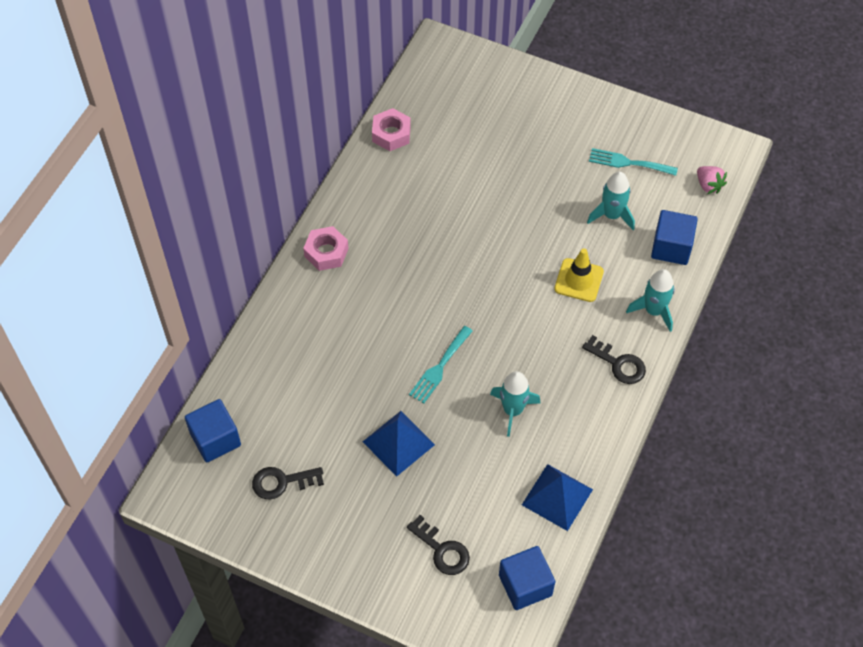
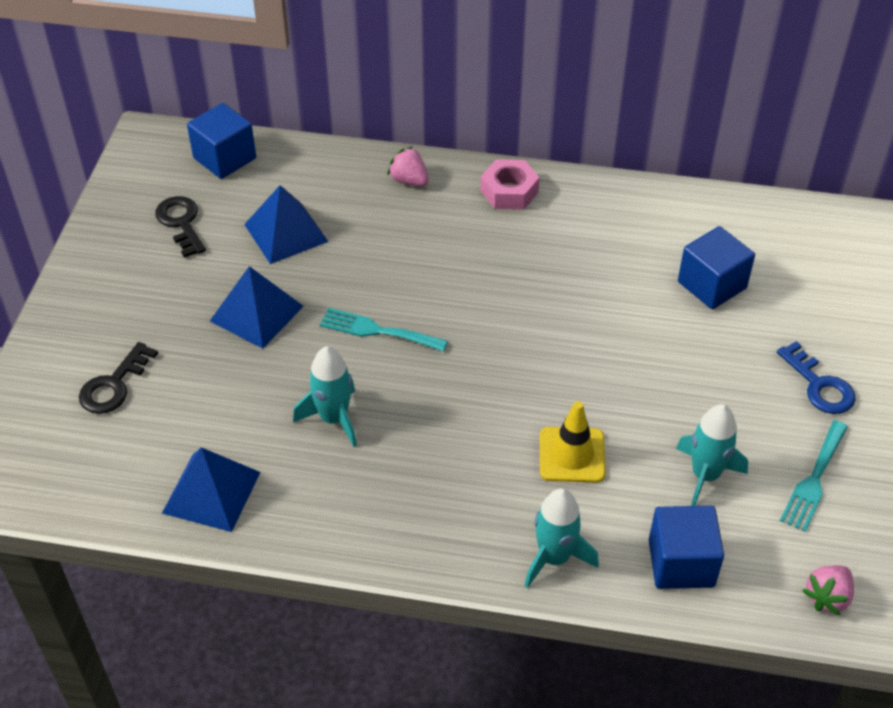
camera: 75 degrees right, 10 degrees down
pink nut [372,108,411,151] -> none
blue cube [499,546,555,610] -> blue cube moved to [678,226,755,309]
black key [582,335,646,384] -> none
turquoise fork [589,148,678,176] -> turquoise fork turned 150 degrees counterclockwise [780,420,848,532]
none -> blue pyramid [244,185,329,264]
none -> pink strawberry [387,147,429,186]
none -> blue key [777,341,856,414]

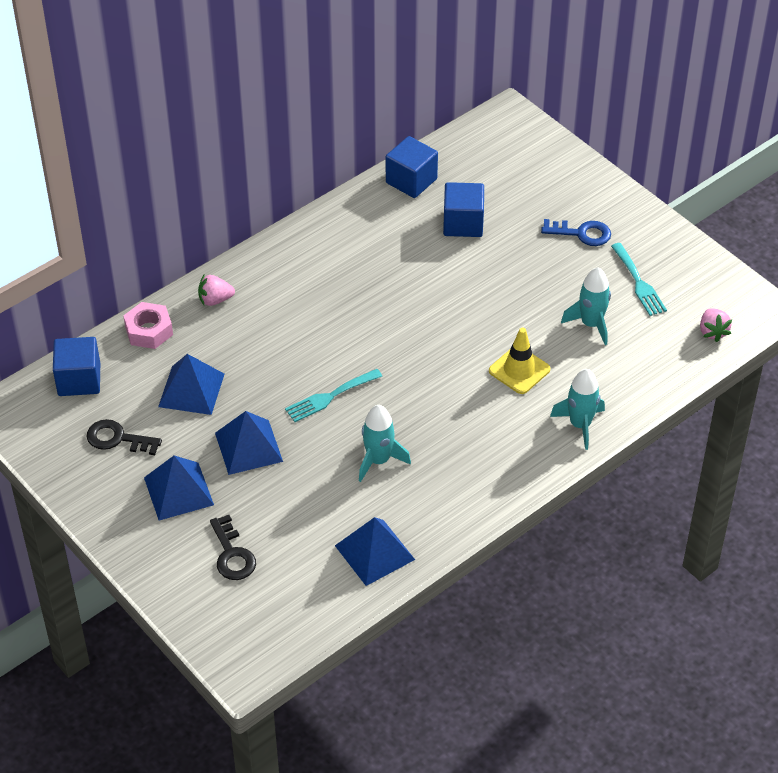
camera: 50 degrees left, 0 degrees up
pink nut [481,159,540,210] -> pink nut moved to [123,302,173,349]
blue cube [649,506,724,589] -> blue cube moved to [386,136,438,198]
none -> blue pyramid [144,455,214,521]

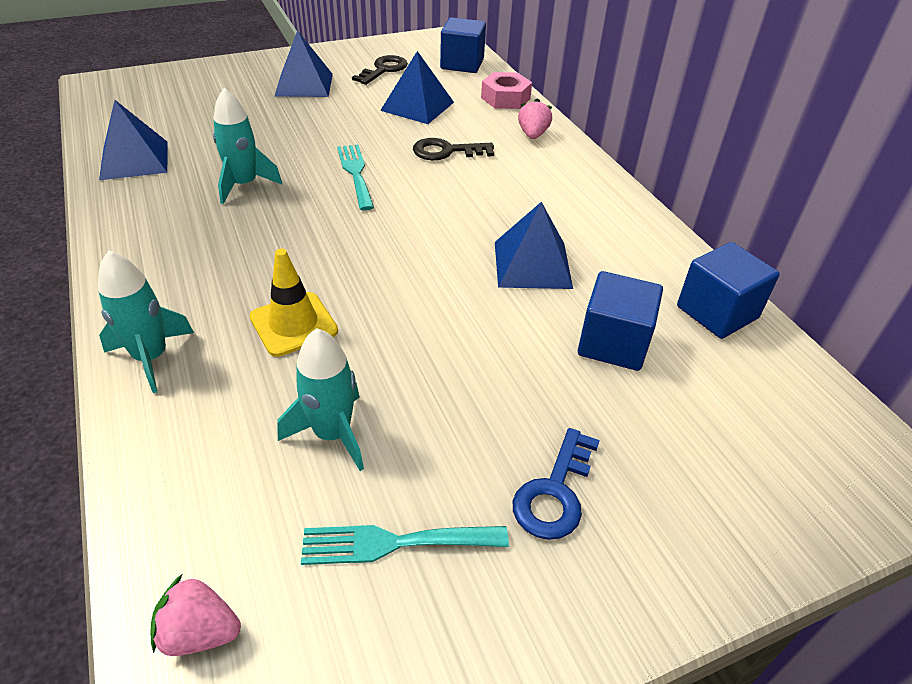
camera: 105 degrees right, 5 degrees down
black key [210,515,256,580] -> black key moved to [413,138,494,160]
blue pyramid [215,411,283,475] -> blue pyramid moved to [495,202,573,289]

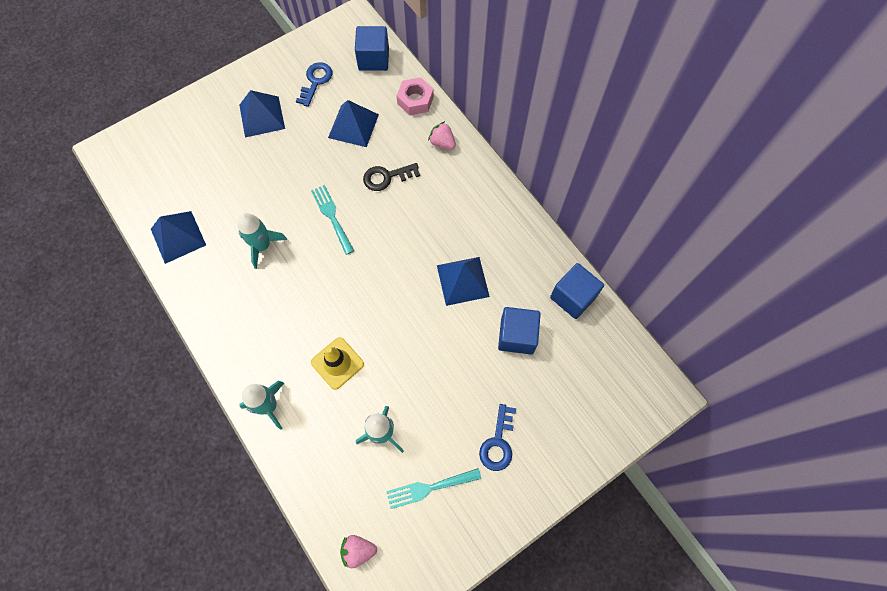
camera: 10 degrees left, 25 degrees up
black key [352,55,408,85] -> blue key [296,62,333,107]
pink strawberry [518,98,552,139] -> pink strawberry turned 45 degrees counterclockwise [428,121,456,150]

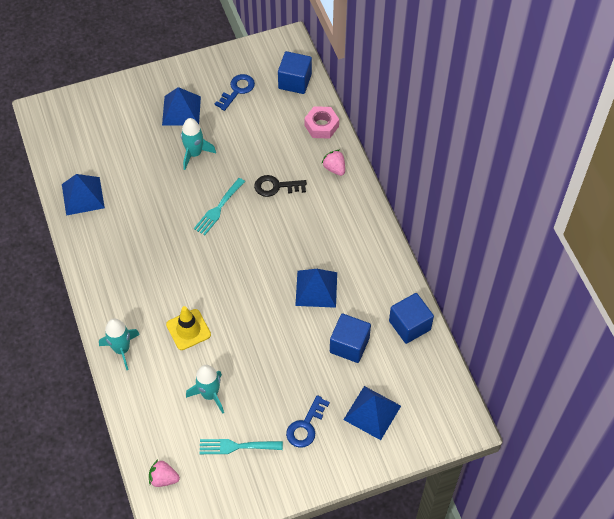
camera: 15 degrees right, 10 degrees down
turquoise rocket [238,213,287,269] -> turquoise rocket moved to [181,118,216,170]
turquoise fork [311,185,354,255] -> turquoise fork turned 135 degrees counterclockwise [194,178,245,235]
blue pyramid [328,100,379,147] -> blue pyramid moved to [343,386,401,440]

